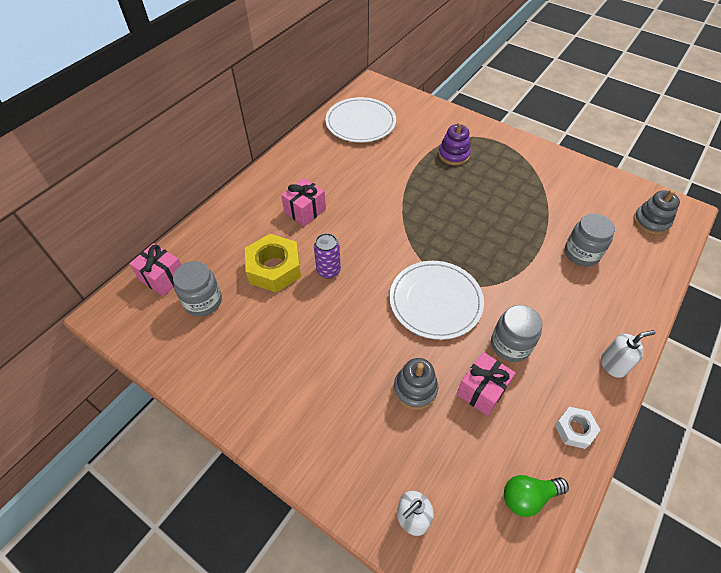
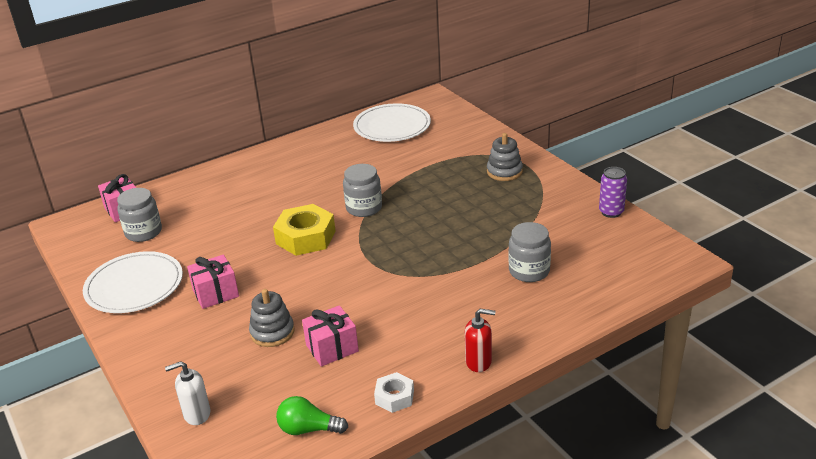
camera: 25 degrees right, 20 degrees down
yellow nut [245,234,301,293] -> yellow nut moved to [273,204,336,256]
pink gift [281,178,326,226] -> pink gift moved to [187,254,239,309]
purple can [314,233,341,279] -> purple can moved to [599,167,627,218]
white plate [390,261,484,340] -> white plate moved to [83,251,183,313]
purple stacking toy [438,122,471,165] -> none
grey jar [491,305,543,362] -> grey jar moved to [343,164,382,217]
white soap dispenser [601,330,656,378] -> red soap dispenser [465,309,495,372]
grey stacking toy [633,190,680,235] -> grey stacking toy moved to [487,133,523,181]

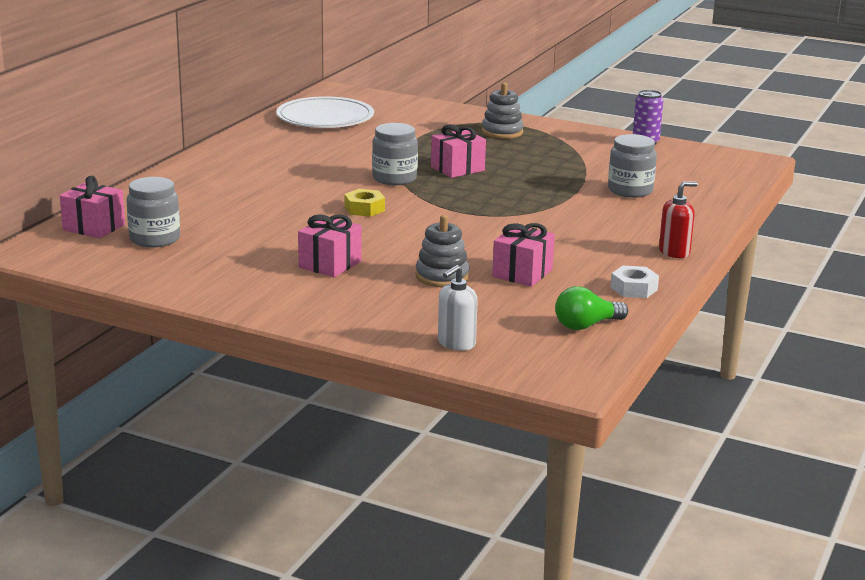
camera: 35 degrees left, 10 degrees down
white plate [83,251,183,313] -> none
yellow nut [273,204,336,256] -> yellow nut [344,189,385,217], size x0.55
none -> pink gift [431,124,486,178]

